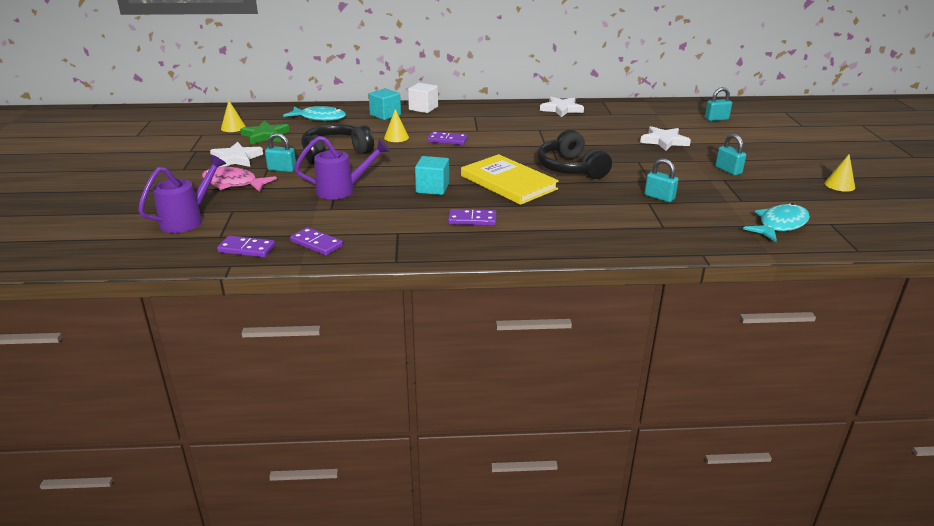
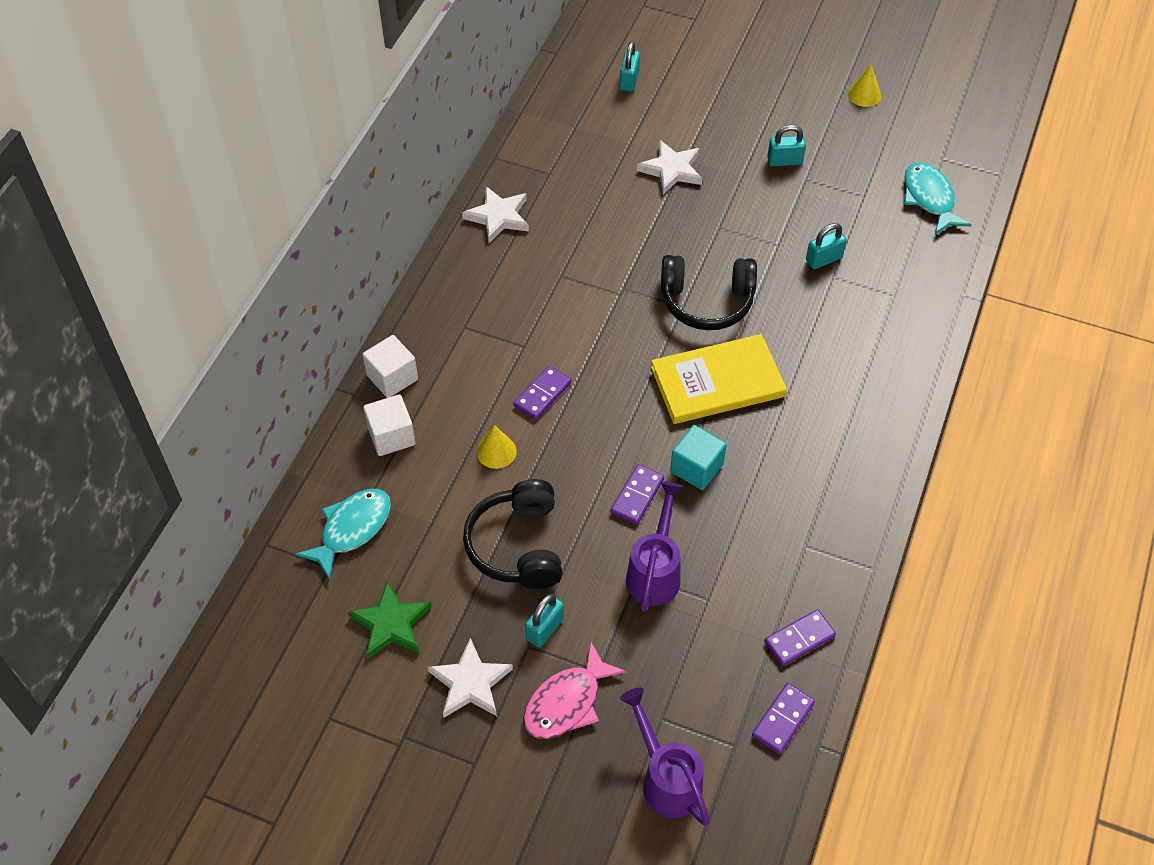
camera: 65 degrees left, 25 degrees up
yellow cone [221,100,246,132] -> none
turquoise cube [369,88,401,120] -> white cube [363,394,416,456]
purple domino [448,209,496,226] -> purple domino moved to [610,464,664,525]

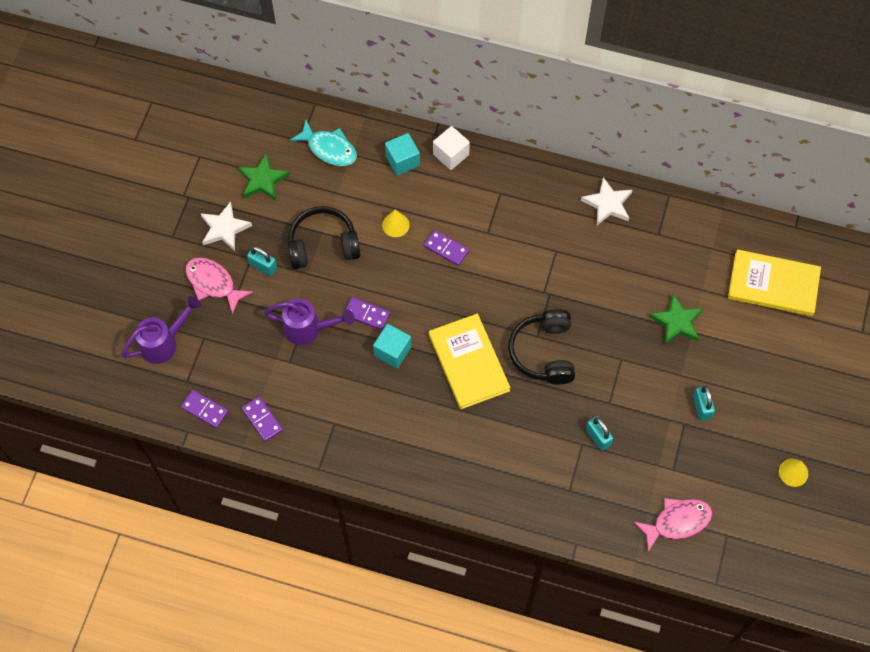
camera: 85 degrees right, 10 degrees up
white cube [363,394,416,456] -> turquoise cube [385,133,420,176]
turquoise padlock [619,41,640,92] -> yellow book [728,249,821,316]
white star [637,140,702,195] -> green star [649,294,703,344]
turquoise fish [904,163,972,235] -> pink fish [634,498,713,552]

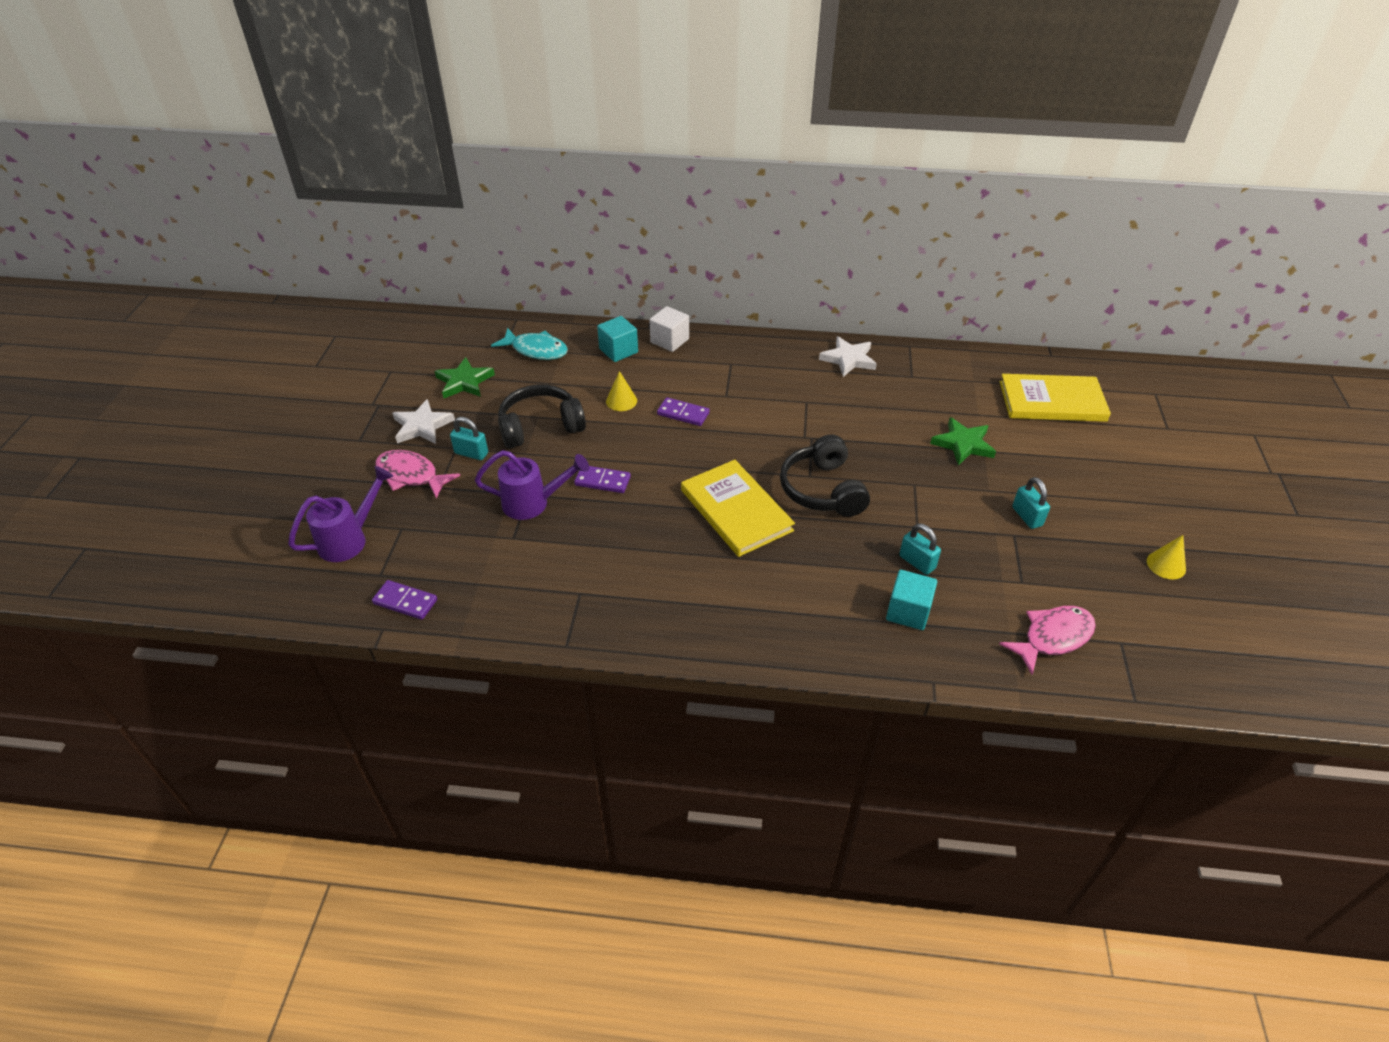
camera: 10 degrees left, 20 degrees down
purple domino [242,396,283,442] -> none
turquoise cube [373,324,412,368] -> turquoise cube moved to [886,570,937,630]

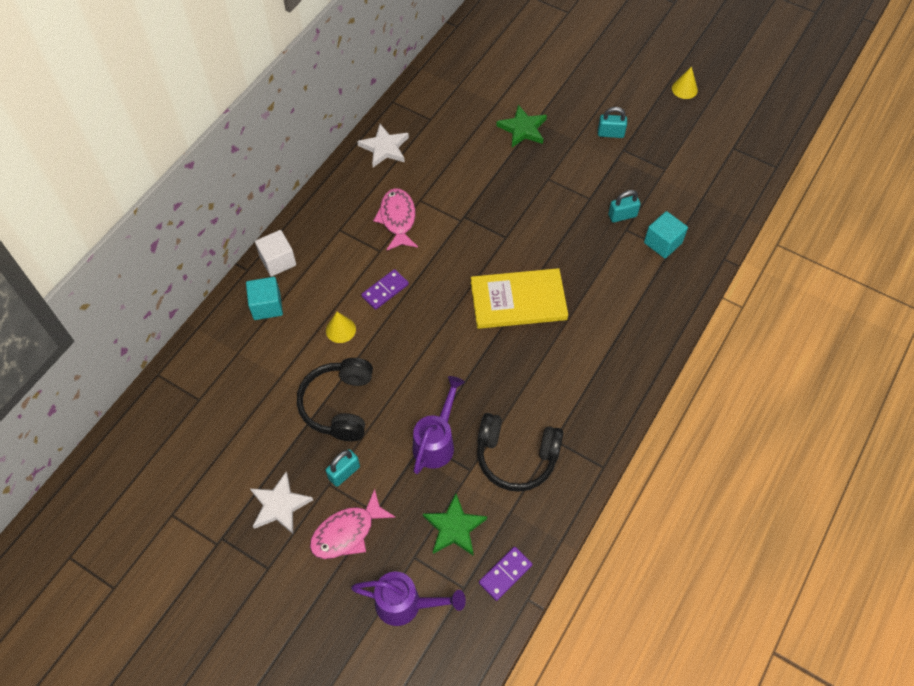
camera: 65 degrees left, 15 degrees up
purple watering can [288,466,393,562] -> purple watering can turned 120 degrees clockwise [351,572,466,626]
green star [435,357,495,398] -> green star moved to [423,494,487,555]
turquoise fish [491,328,568,360] -> none
purple domino [574,466,631,493] -> none
black headphones [780,434,870,517] -> black headphones moved to [477,413,563,492]
pink fish [999,606,1096,675] -> pink fish moved to [373,188,418,251]
yellow book [1000,374,1111,422] -> none

